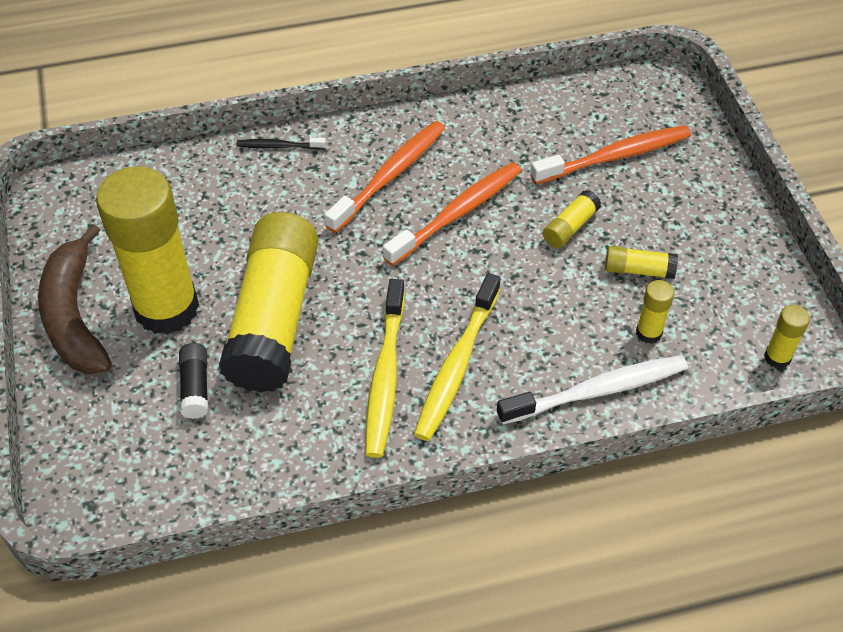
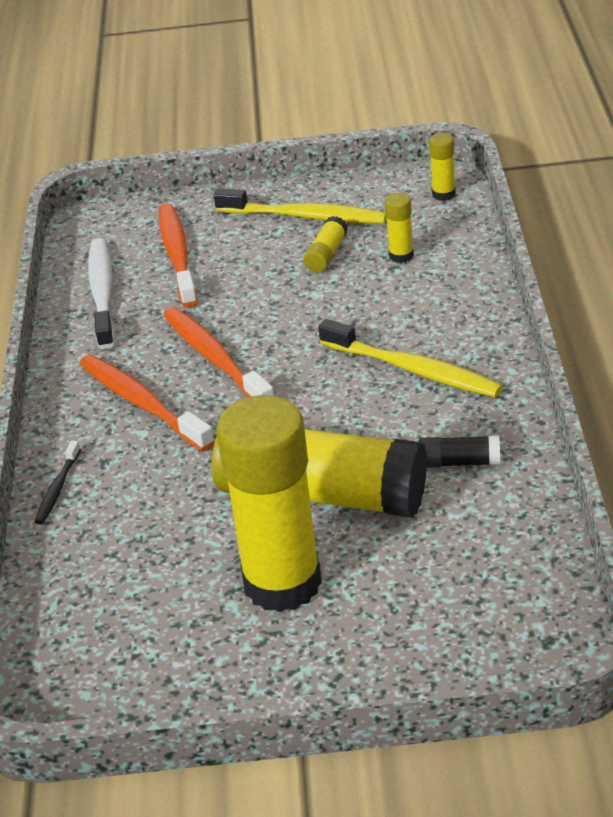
camera: 75 degrees left, 15 degrees down
brown banana [38,224,112,374] -> none
black glue stick [179,343,208,419] -> black glue stick moved to [419,435,500,468]
yellow toothbrush [365,279,405,458] -> yellow toothbrush moved to [214,188,387,224]
white toothbrush [497,355,688,424] -> white toothbrush moved to [88,238,115,349]
yellow glue stick [543,190,601,248] -> none

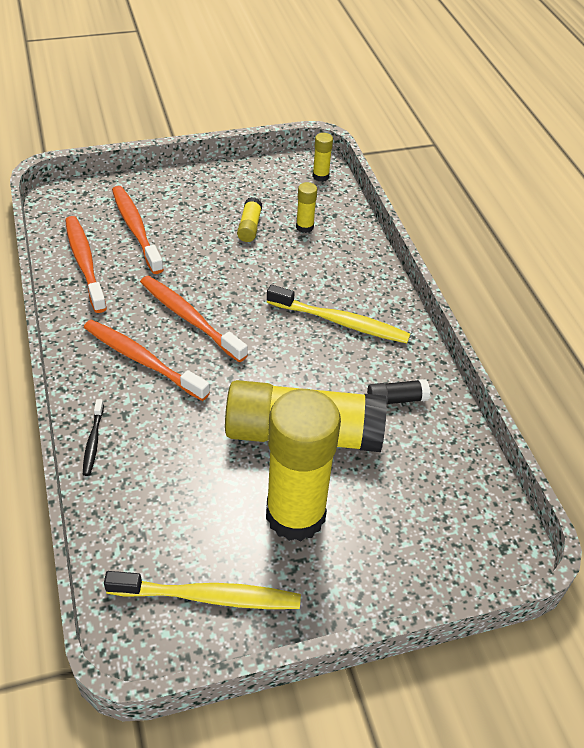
camera: 20 degrees left, 10 degrees up
white toothbrush [88,238,115,349] -> orange toothbrush [65,216,107,313]
yellow toothbrush [214,188,387,224] -> yellow toothbrush moved to [104,571,301,609]

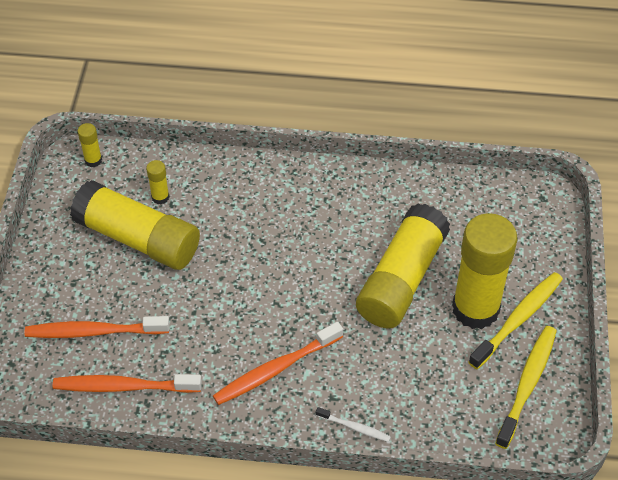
camera: 65 degrees left, 5 degrees up
black toothbrush [83,399,104,476] -> white toothbrush [316,407,391,442]
orange toothbrush [140,276,248,362] -> none
yellow glue stick [237,197,262,242] -> yellow glue stick [70,180,200,270], size x2.49
yellow toothbrush [267,285,410,343] -> yellow toothbrush moved to [468,272,563,369]
black glue stick [367,379,430,404] -> none

